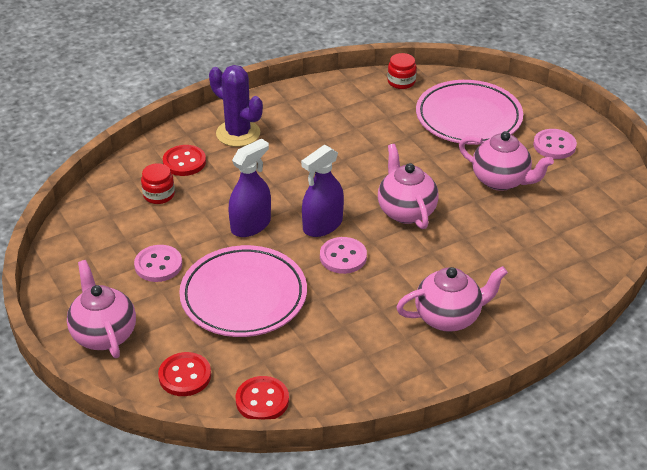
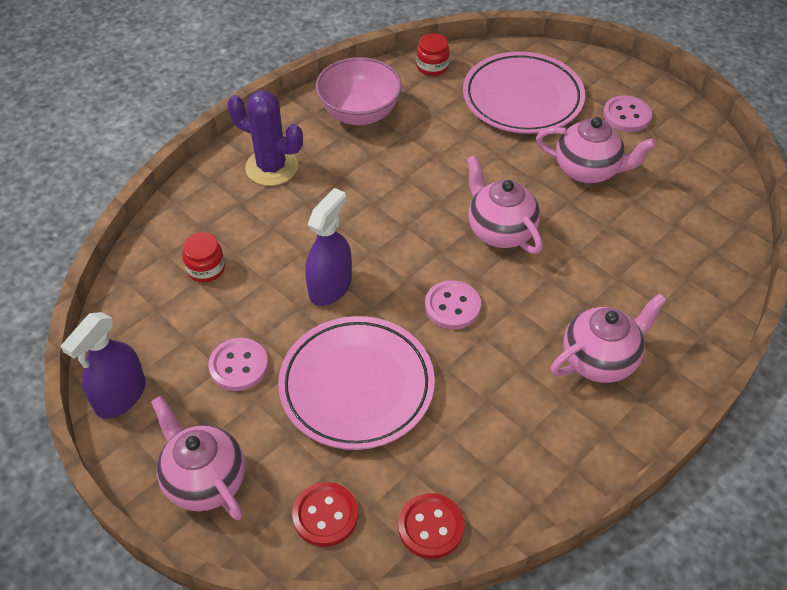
camera: 15 degrees left, 10 degrees up
red button [163,145,206,176] -> none
purple spray bottle [301,145,344,237] -> purple spray bottle moved to [61,312,146,419]
none -> pink bowl [316,57,402,125]

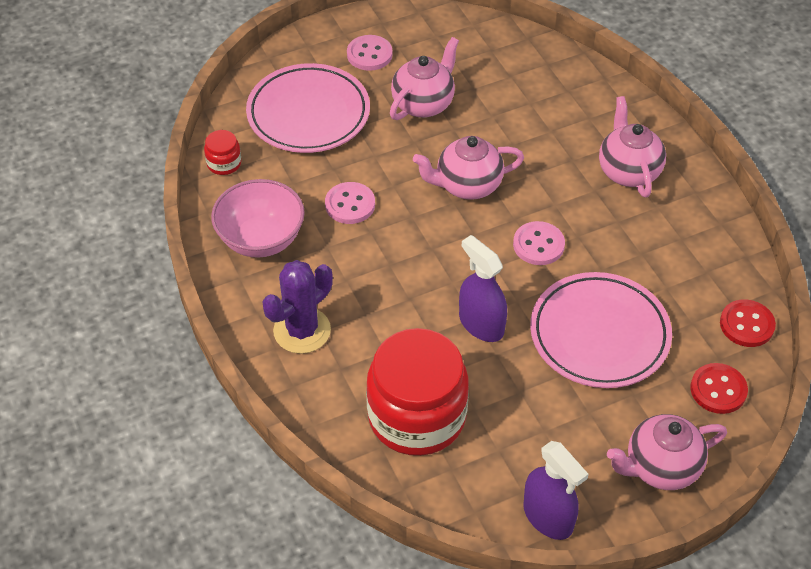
camera: 70 degrees left, 0 degrees up
red jar [182,232,225,283] -> red jar [366,328,469,456], size x2.43
pink button [208,338,268,391] -> pink button moved to [325,182,375,224]

